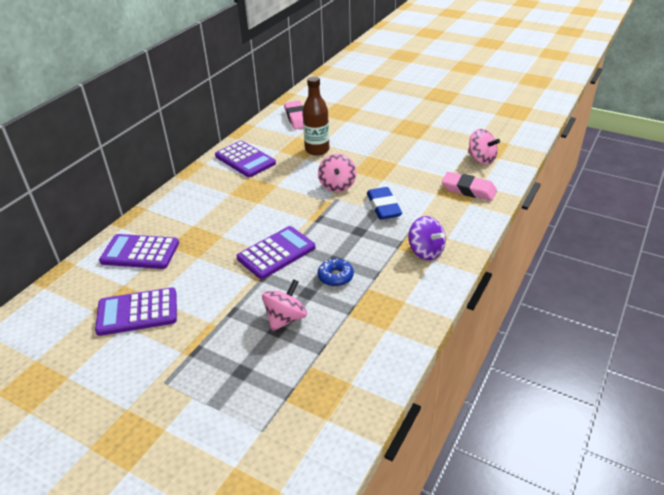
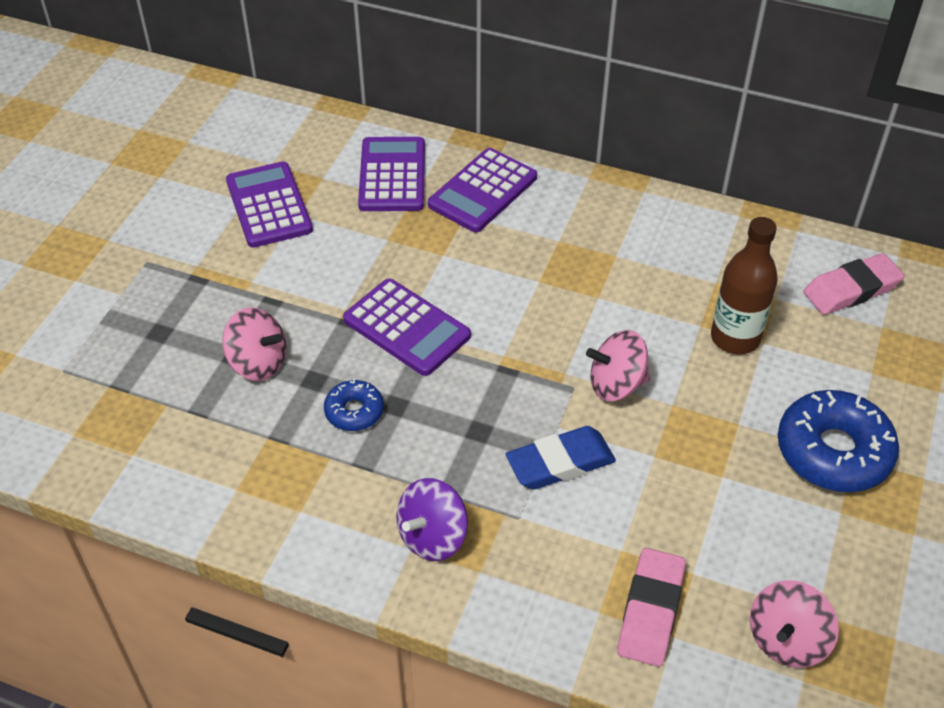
camera: 80 degrees right, 10 degrees up
purple calculator [215,141,276,177] -> purple calculator moved to [428,148,537,232]
none -> blue donut [778,390,899,492]

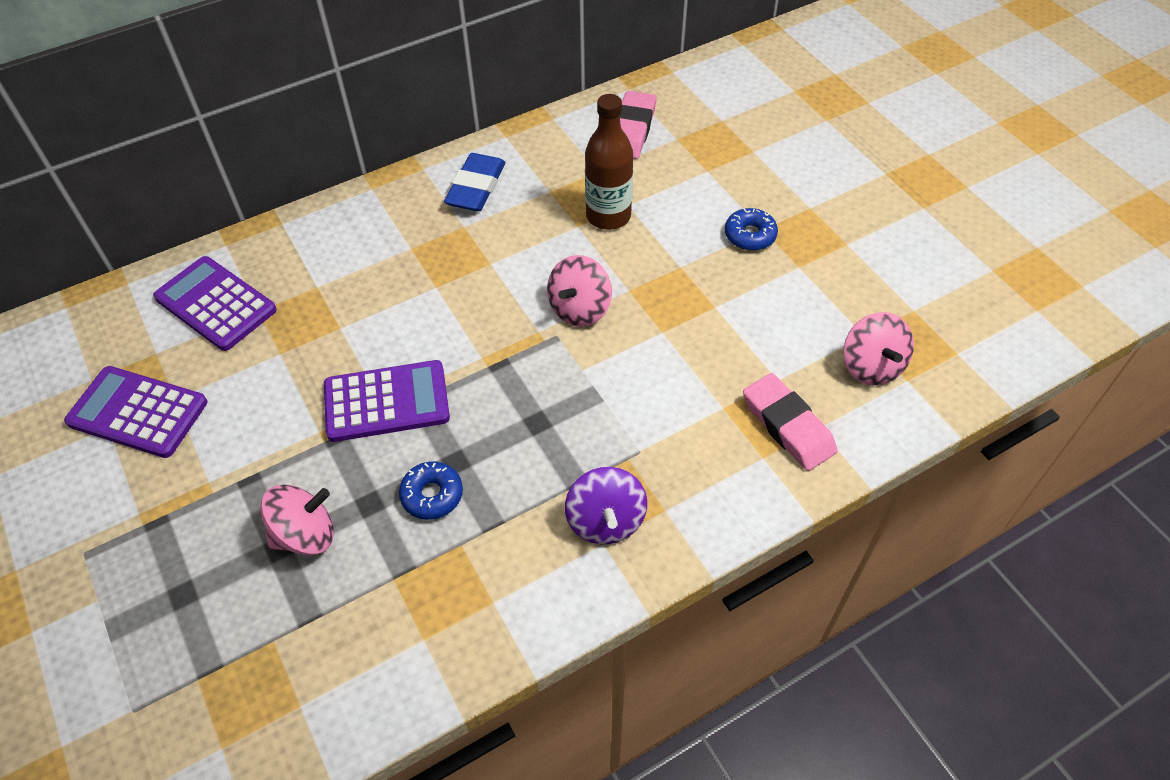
camera: 50 degrees left, 5 degrees up
purple calculator [428,148,537,232] -> none
blue eraser [506,426,616,489] -> blue eraser moved to [444,153,506,211]
blue donut [778,390,899,492] -> blue donut [725,208,778,251], size x0.53

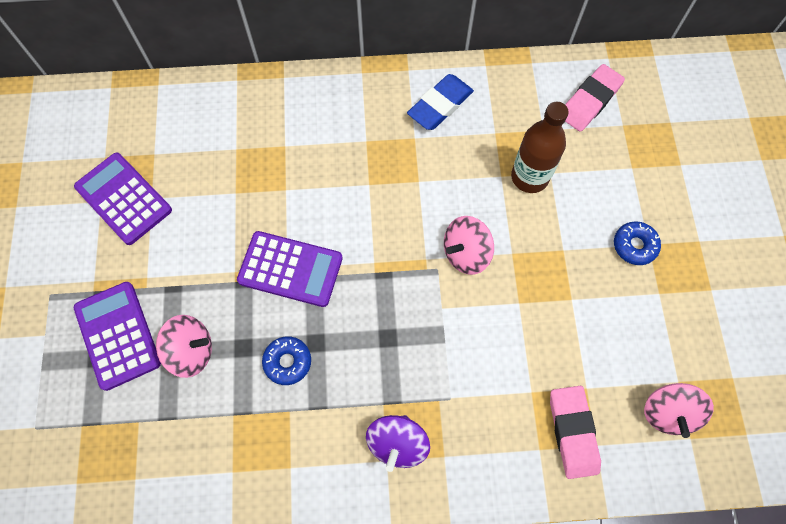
camera: 25 degrees right, 15 degrees up
purple calculator [153,256,277,351] -> purple calculator moved to [74,282,161,391]

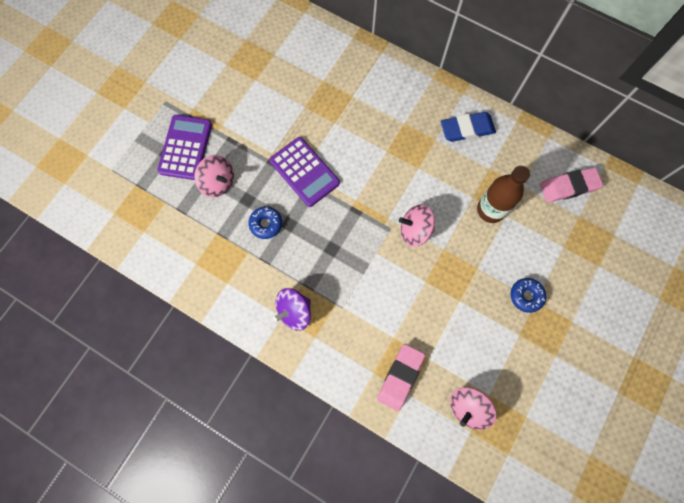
camera: 35 degrees right, 5 degrees up
purple calculator [74,153,172,245] -> none

